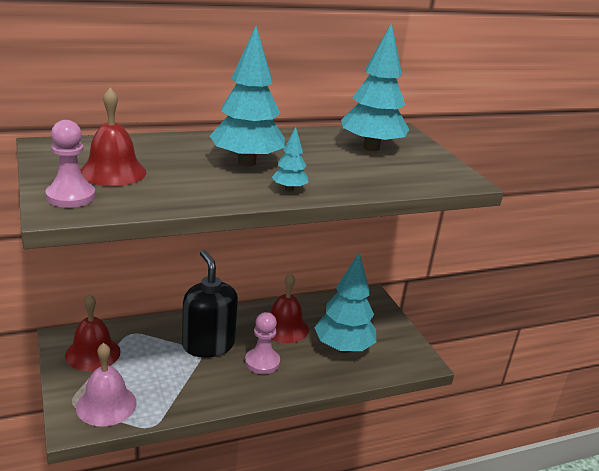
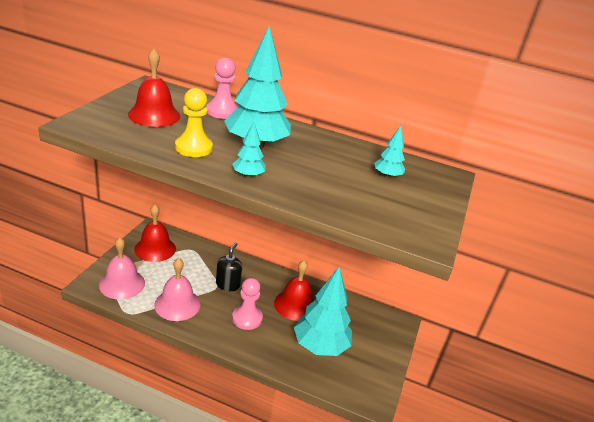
camera: 40 degrees right, 5 degrees up
pink pawn [45,120,95,208] -> pink pawn moved to [206,58,238,119]
black soap dispenser [182,250,238,358] -> black soap dispenser [216,243,242,291], size x0.57
turquoise tree [341,23,409,151] -> turquoise tree [374,126,406,178], size x0.46
none -> pink bell [154,258,200,321]
none -> yellow pawn [175,88,213,157]

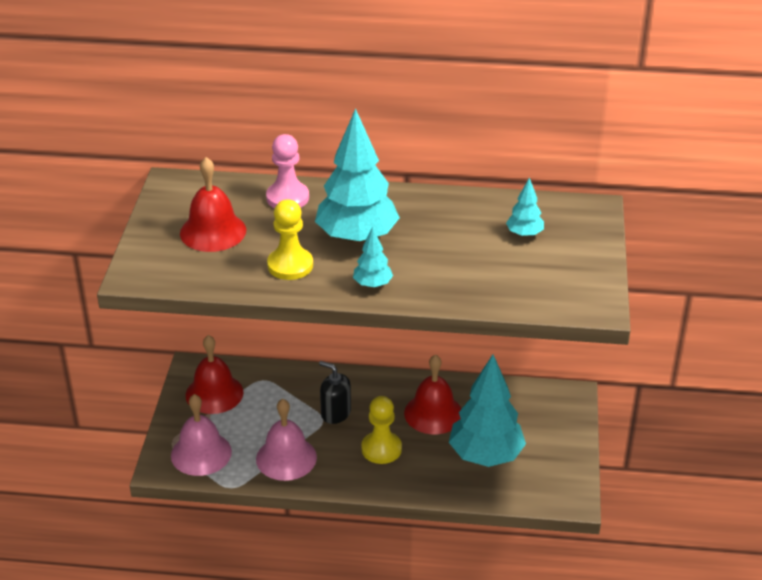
camera: 10 degrees left, 5 degrees up
black soap dispenser [216,243,242,291] -> black soap dispenser turned 60 degrees counterclockwise [319,361,351,424]
pink pawn [232,278,263,330] -> yellow pawn [361,396,402,464]

